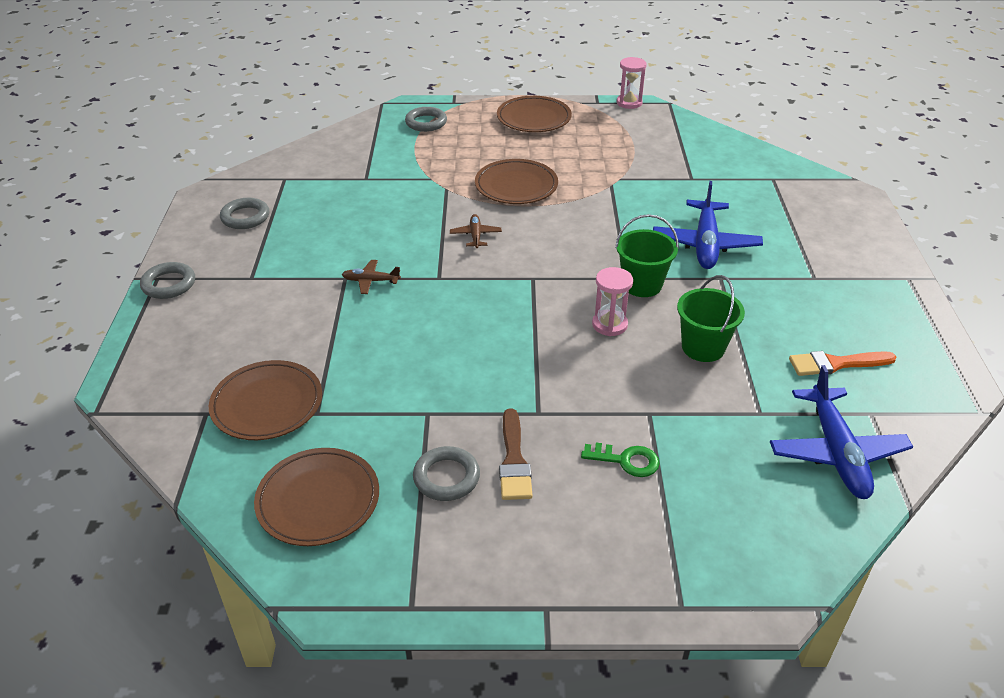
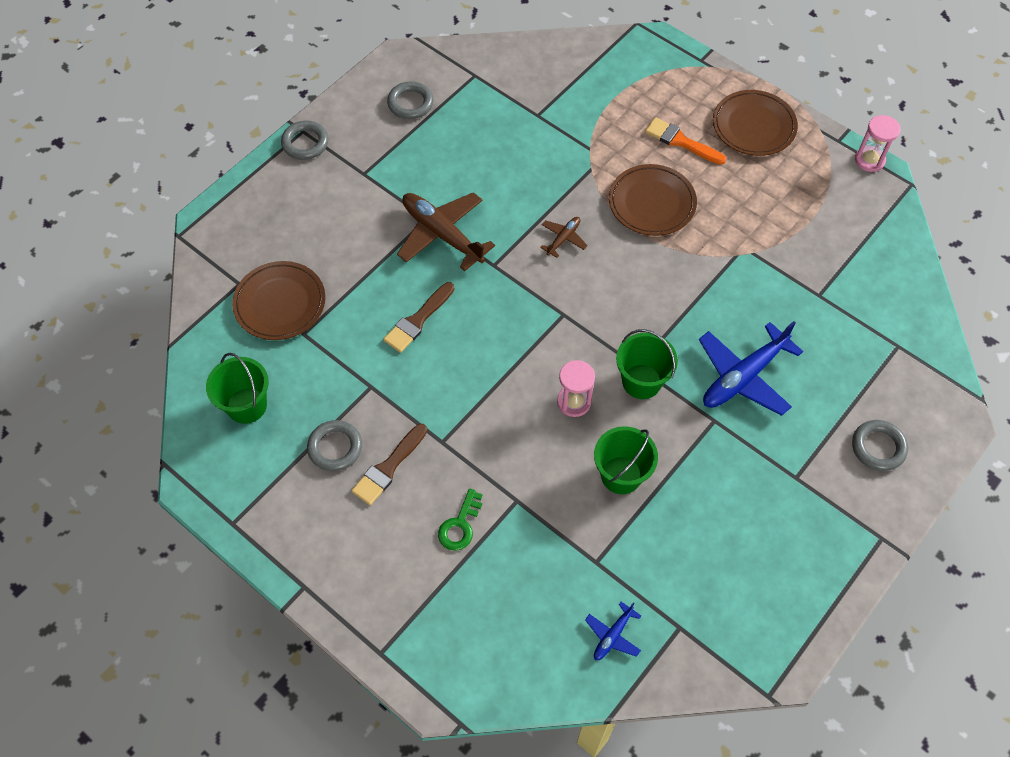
camera: 40 degrees right, 20 degrees up
brown plate [254,448,379,546] -> green bucket [206,353,269,424]
brown plane [342,260,401,294] -> brown plane [397,192,495,271], size x2.05
grey ring [405,107,447,132] -> grey ring moved to [852,420,908,471]
green key [581,443,660,477] -> green key turned 60 degrees clockwise [438,489,483,551]
blue plane [770,365,913,499] -> blue plane [585,602,641,660], size x0.49
orange brush [789,351,897,376] -> orange brush moved to [645,117,726,165]
none -> brown brush [383,282,455,353]

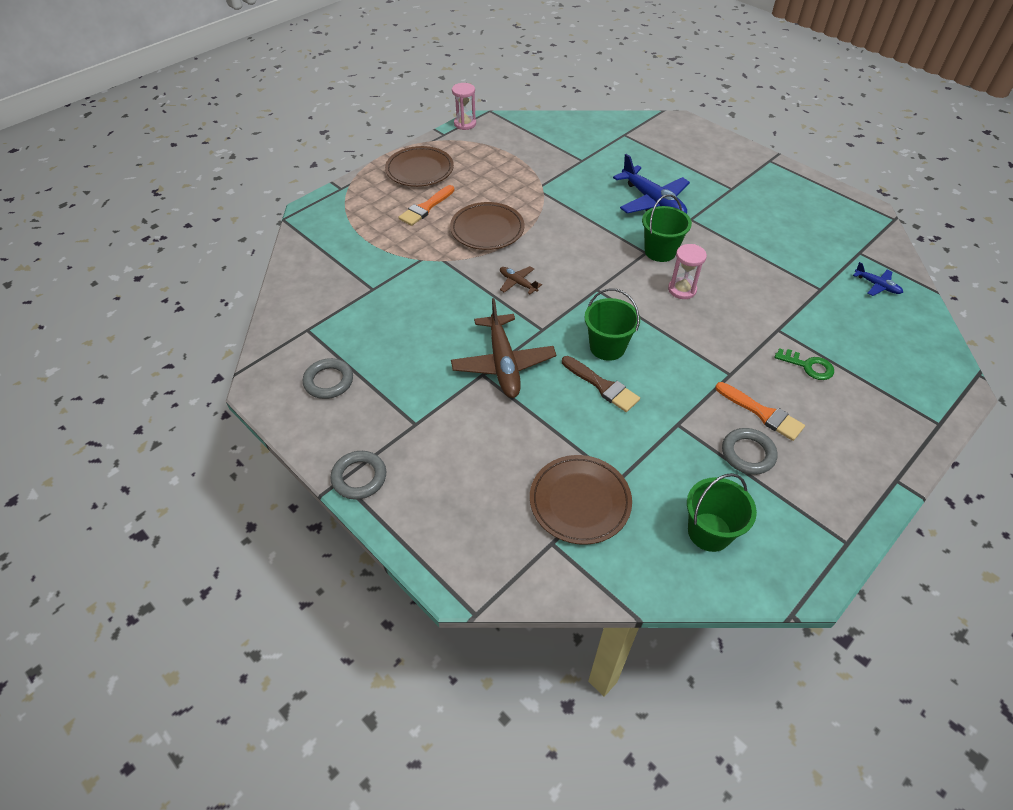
camera: 85 degrees left, 10 degrees down
brown brush [351,424,427,505] -> orange brush [715,382,805,441]
brown plane [397,192,495,271] -> brown plane turned 60 degrees counterclockwise [451,298,556,398]
green bucket [594,426,658,494] -> green bucket moved to [584,288,640,361]
grey ring [852,420,908,471] -> none

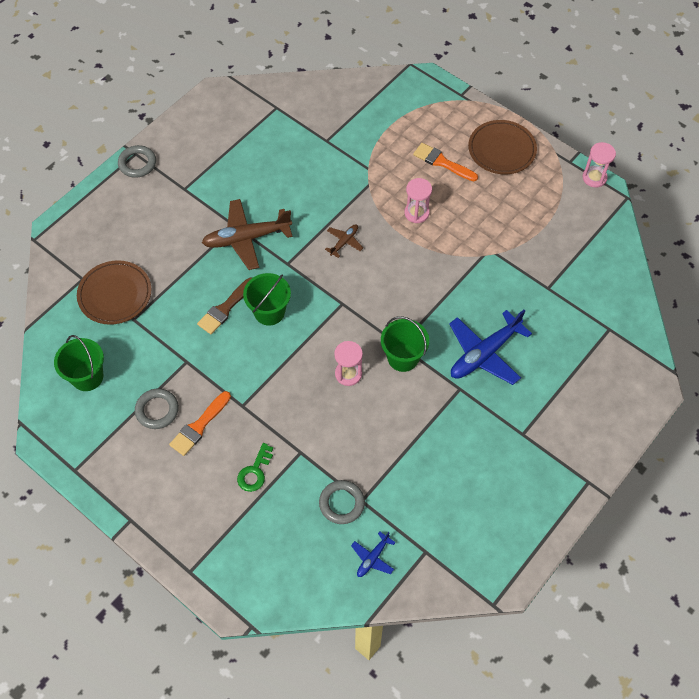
camera: 85 degrees right, 10 degrees up
grey ring [303,358,353,399] -> grey ring moved to [319,480,365,524]
brown plate [450,202,524,250] -> pink hourglass [404,178,432,223]

